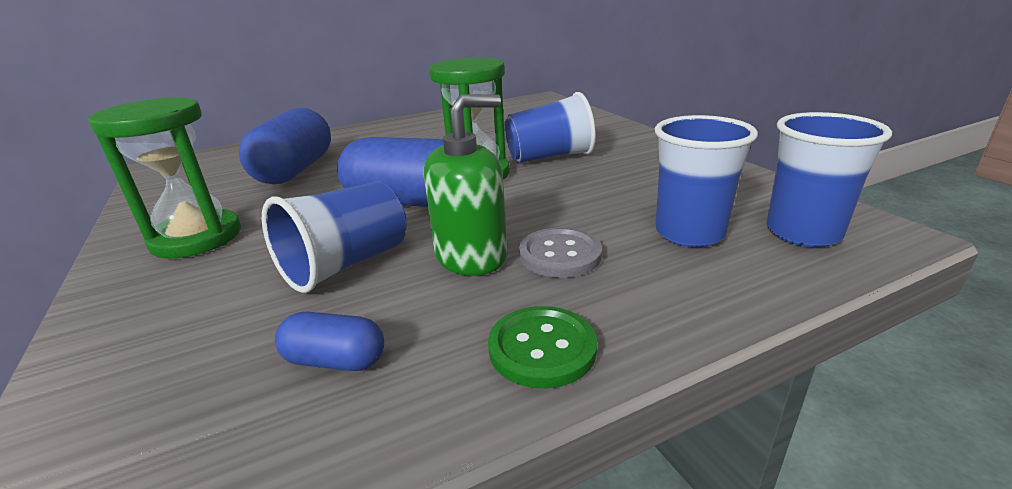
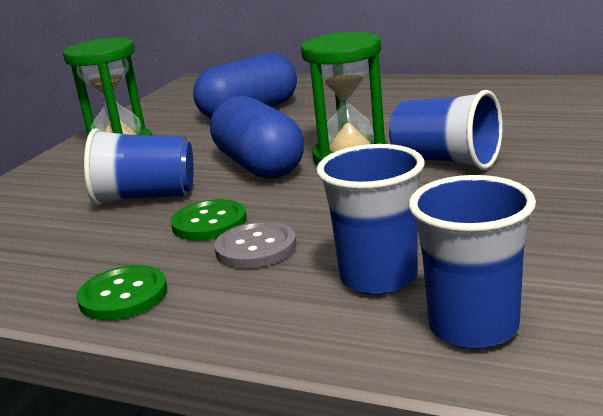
camera: 50 degrees right, 5 degrees down
blue capsule [275,312,384,371] -> none
green soap dispenser [424,94,507,276] -> green button [171,199,247,240]

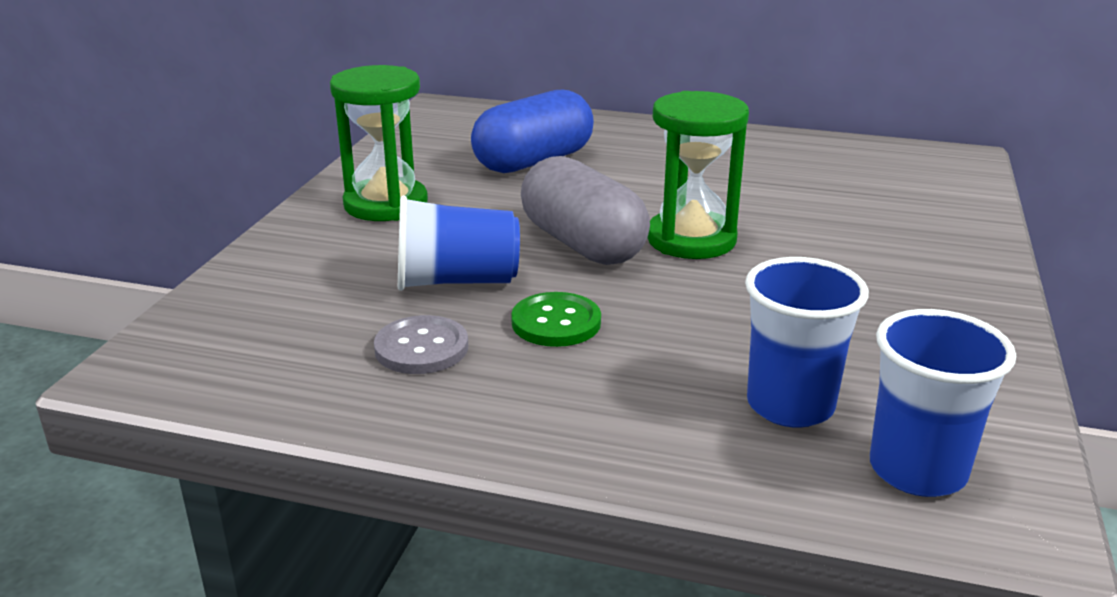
camera: 10 degrees left, 5 degrees up
green button [77,265,167,320] -> none
blue capsule [210,96,304,179] -> grey capsule [521,156,650,265]
grey button [214,221,297,268] -> grey button moved to [374,315,468,374]
blue cup [389,90,503,170] -> none

